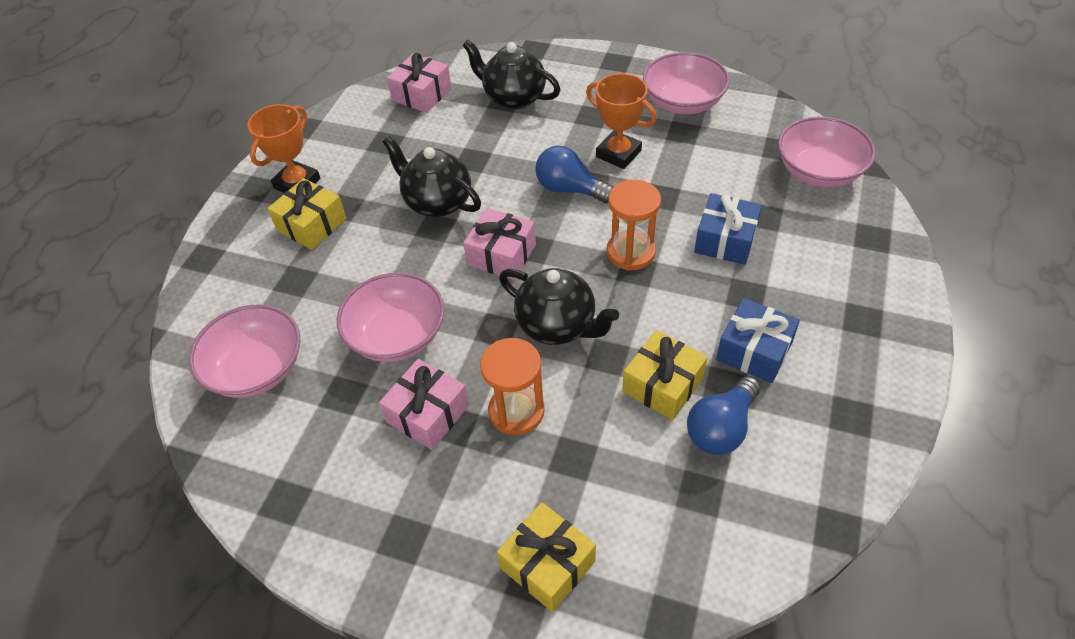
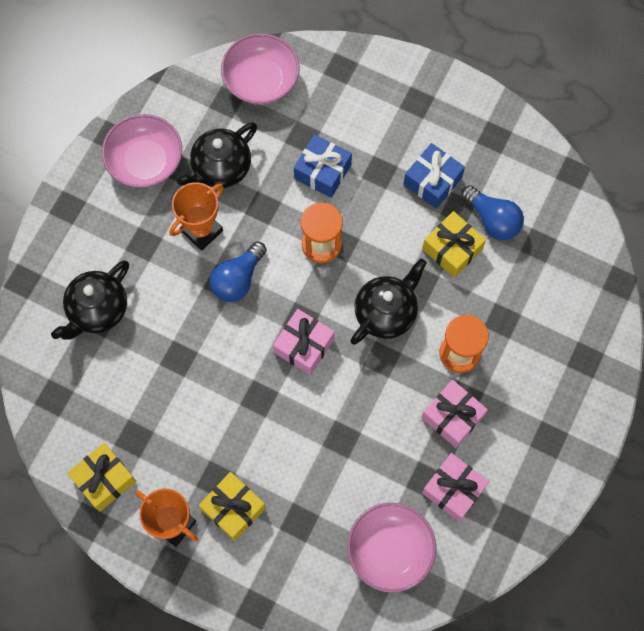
camera: 85 degrees left, 20 degrees up
pink bowl [337,273,444,362] -> none
black teapot [382,136,481,217] -> black teapot moved to [177,122,257,188]
pink gift [387,53,451,113] -> pink gift moved to [422,453,489,522]
yellow gift [497,502,596,612] -> yellow gift moved to [67,443,136,512]

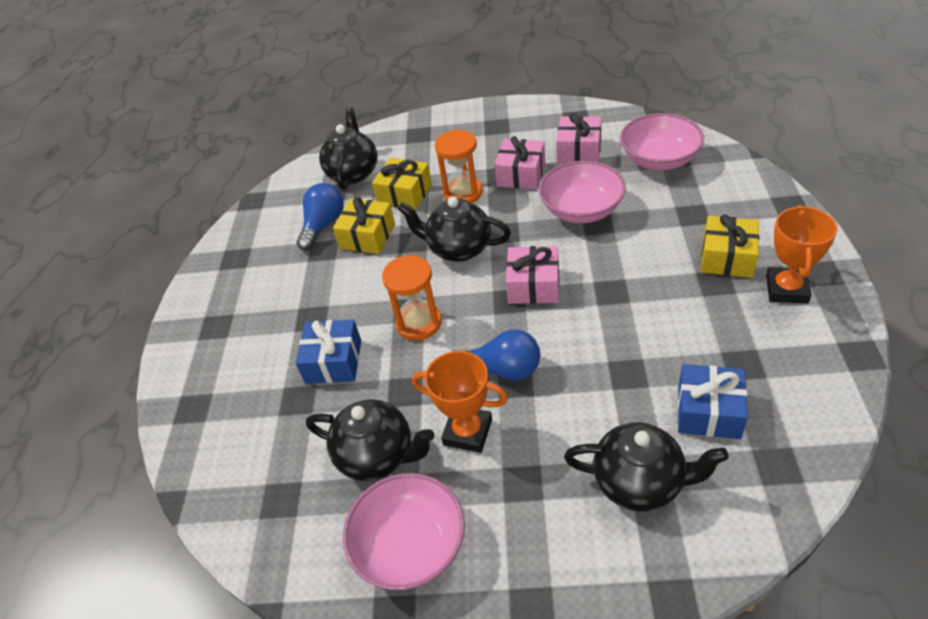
camera: 110 degrees left, 25 degrees down
yellow gift [67,443,136,512] -> yellow gift moved to [372,158,432,210]
pink bowl [221,33,300,105] -> pink bowl moved to [539,161,626,223]
blue gift [403,143,465,209] -> blue gift moved to [678,364,748,439]
none -> black teapot [319,107,377,189]

